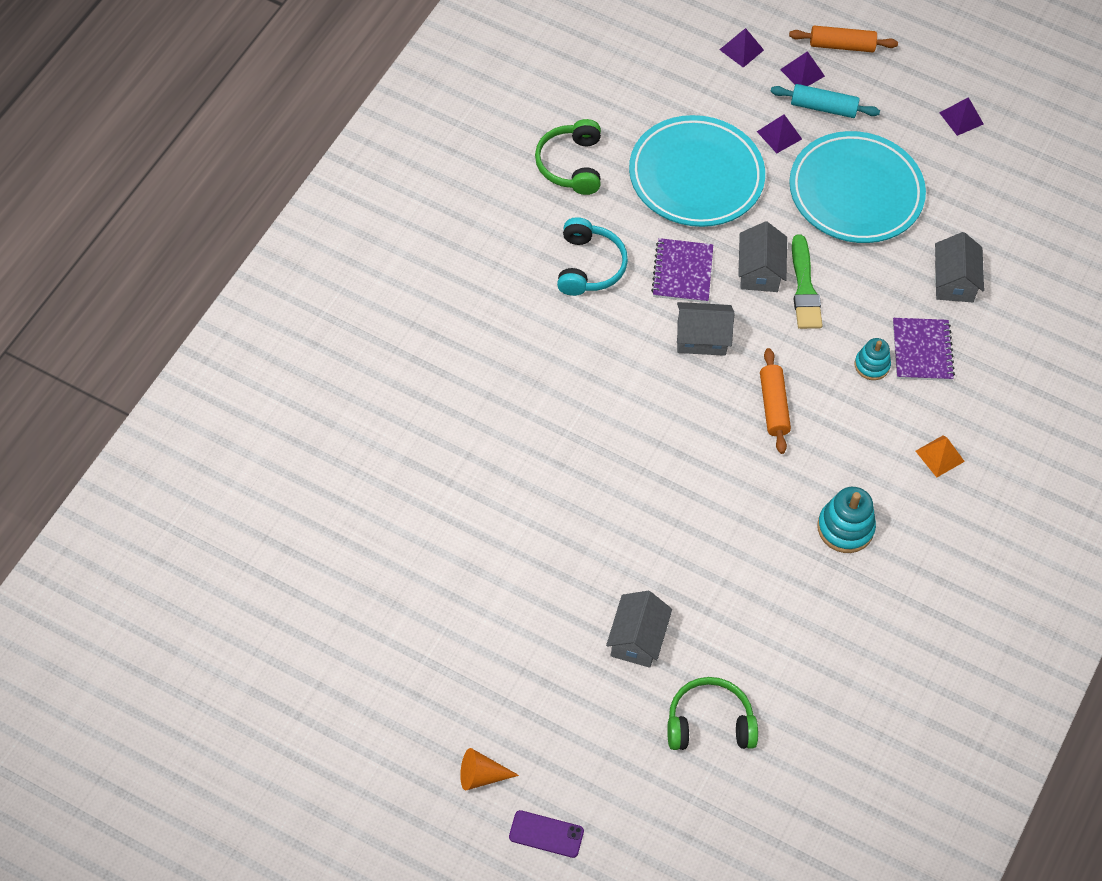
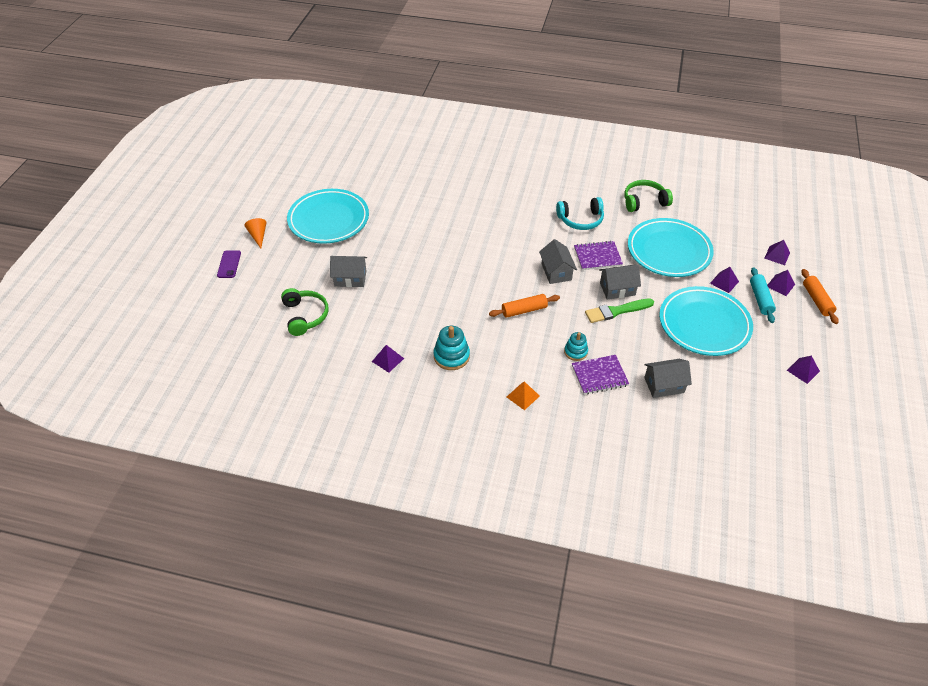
camera: 80 degrees right, 10 degrees down
none -> turquoise plate [287,189,369,244]
none -> purple pyramid [372,345,404,373]

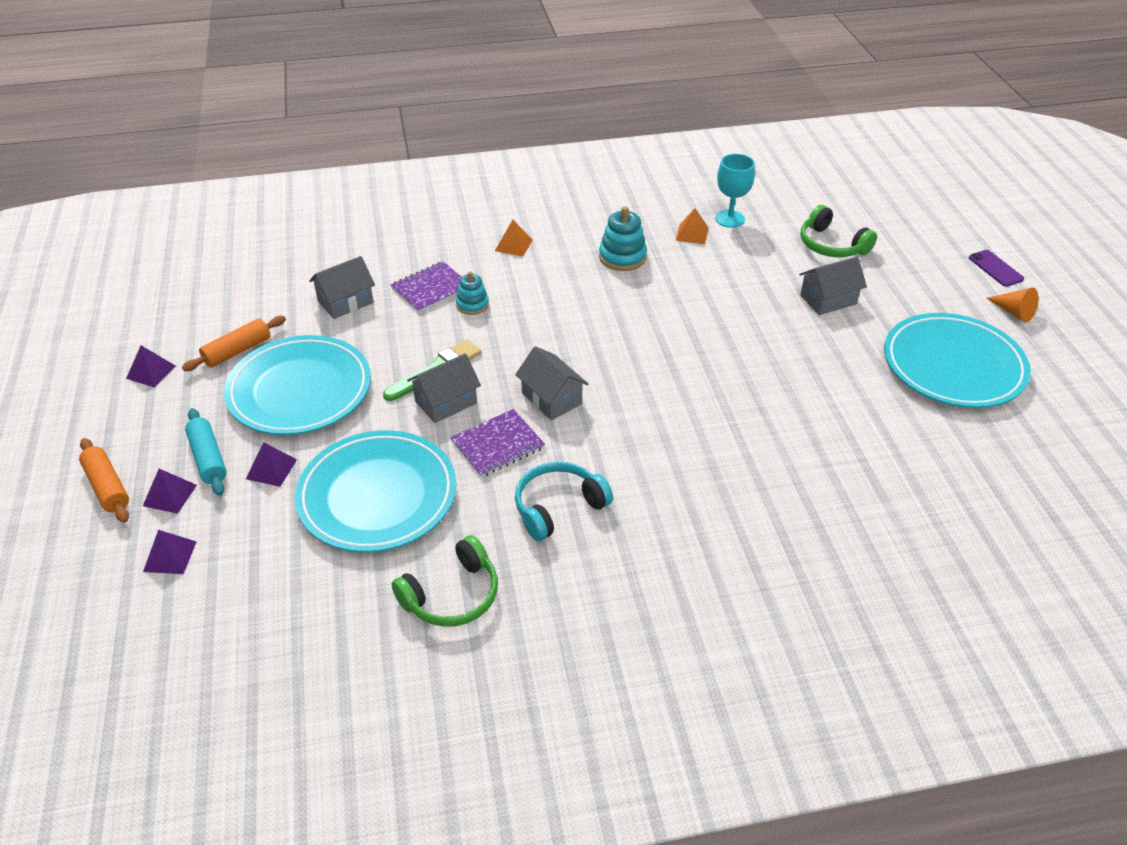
camera: 155 degrees right, 5 degrees down
purple pyramid [372,345,404,373] -> orange pyramid [675,208,709,244]
orange rolling pin [489,294,560,318] -> orange rolling pin moved to [182,316,286,371]
none -> turquoise goblet [715,154,755,228]

